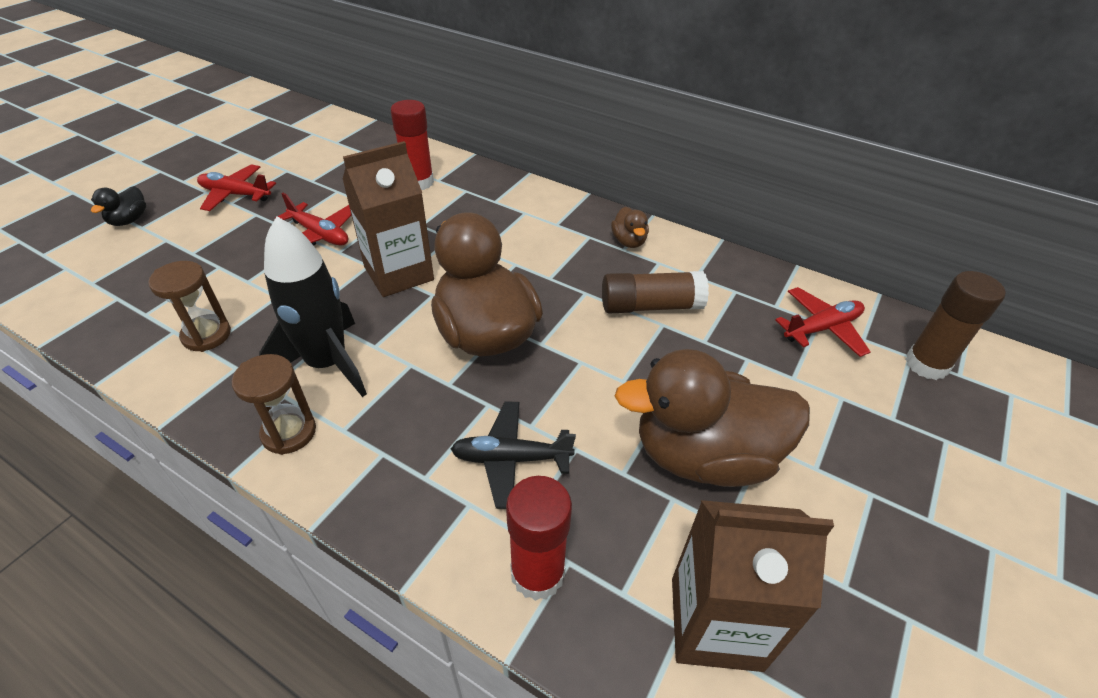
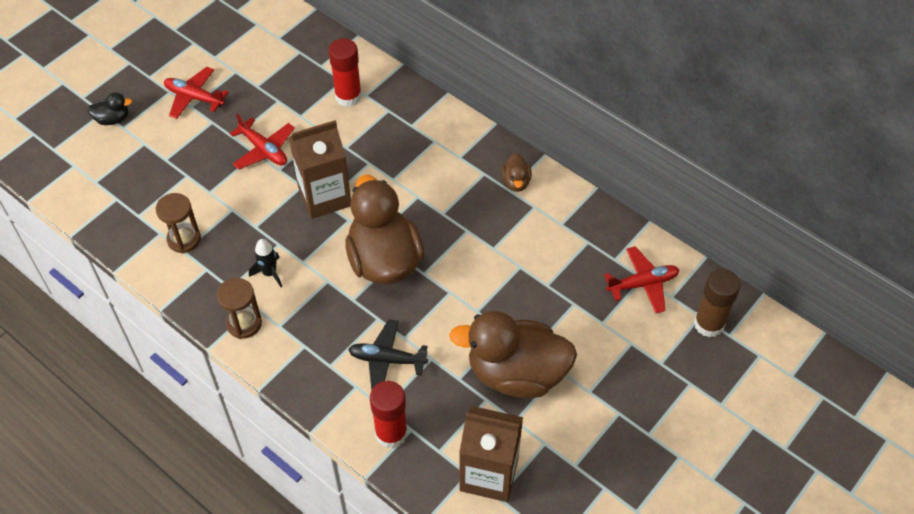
camera: 10 degrees right, 10 degrees up
black duck [91,186,146,226] -> black duck turned 120 degrees counterclockwise [87,93,132,125]
black rocket [259,216,367,397] -> black rocket [249,239,282,287], size x0.48
brown glue stick [602,271,709,313] -> none

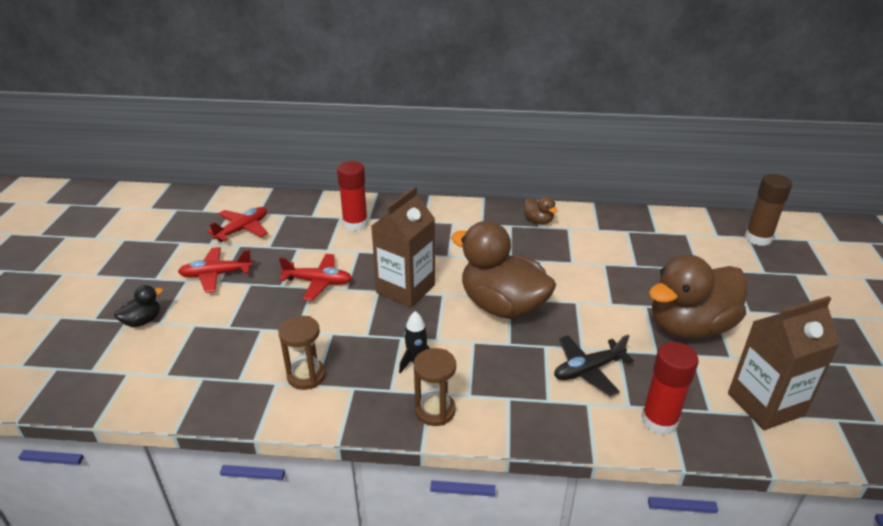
camera: 35 degrees left, 20 degrees down
red plane [604,246,679,313] -> red plane moved to [207,207,268,242]

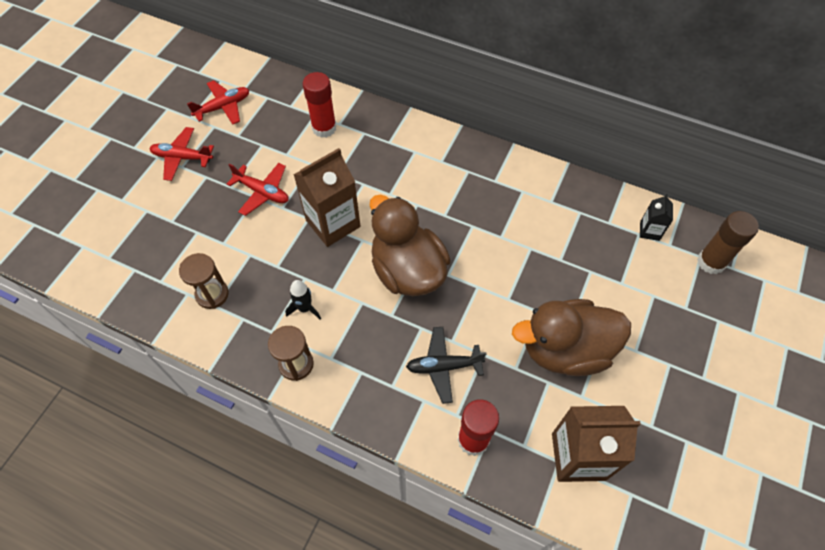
camera: 20 degrees right, 25 degrees up
black duck [114,285,163,327] -> none
brown duck [524,196,558,224] -> none
none -> black carton [640,194,673,241]

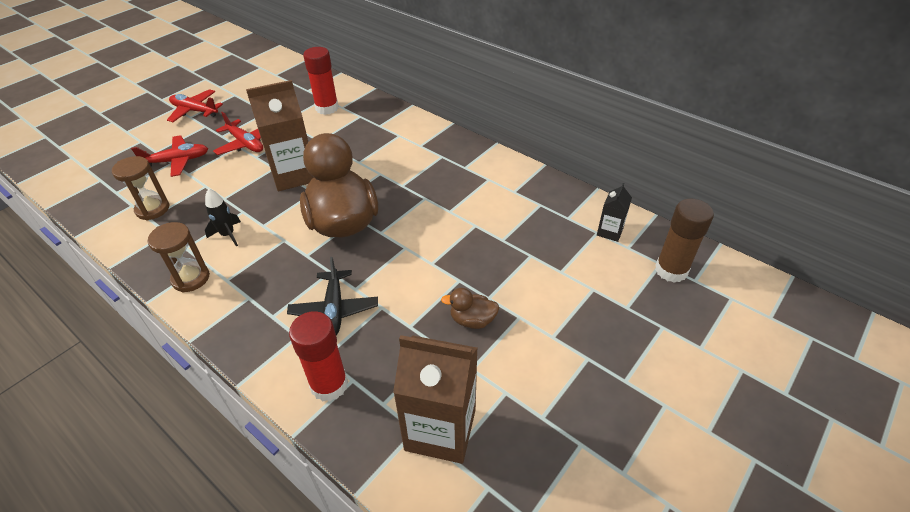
camera: 15 degrees right, 15 degrees down
red plane [187,80,249,125] -> red plane moved to [131,135,208,177]
black plane [406,327,486,404] -> black plane turned 105 degrees counterclockwise [287,257,378,335]
brown duck [512,299,631,376] -> brown duck [441,288,499,329], size x0.42

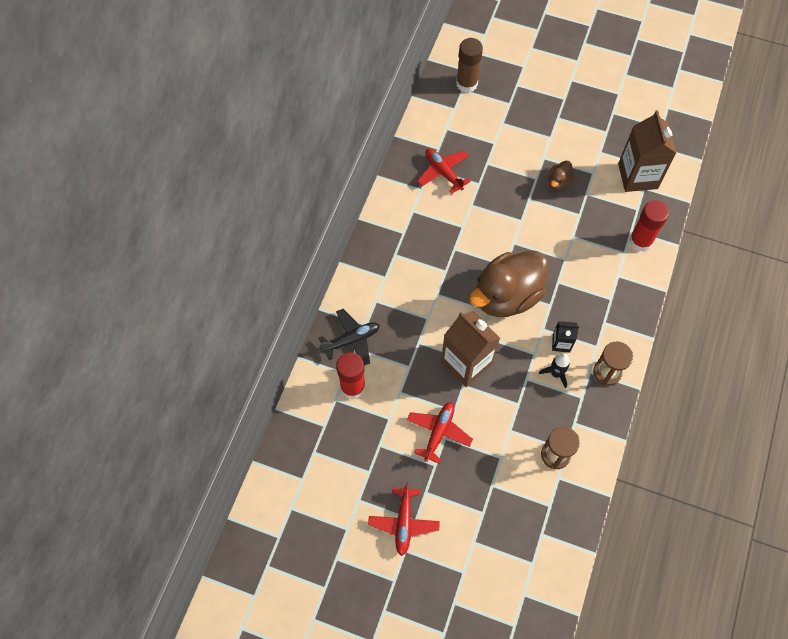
camera: 110 degrees left, 20 degrees up
red plane [131,135,208,177] -> red plane moved to [417,149,471,194]
black plane [287,257,378,335] -> black plane moved to [319,309,380,366]
brown duck [441,288,499,329] -> brown duck turned 45 degrees clockwise [548,161,574,190]
black carton [597,183,632,242] -> black carton moved to [552,321,579,353]

